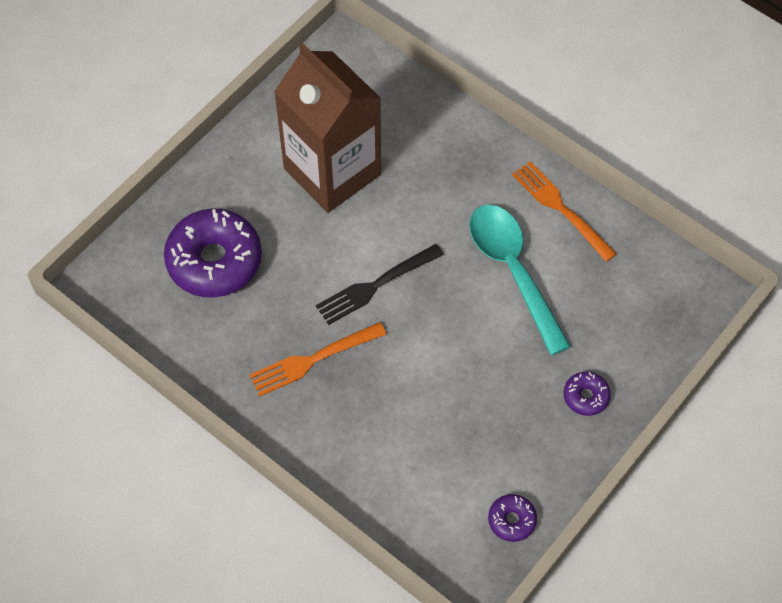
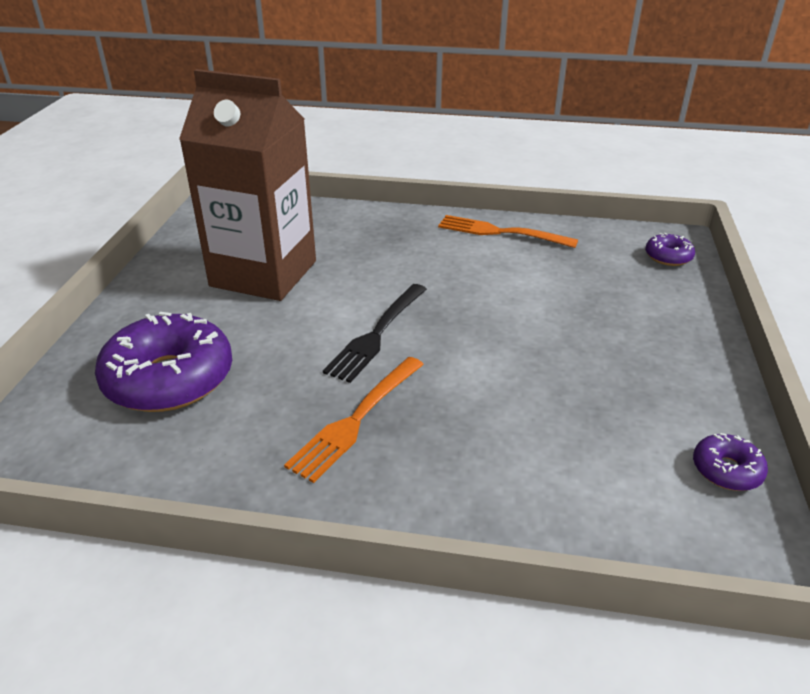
camera: 30 degrees left, 25 degrees down
turquoise spoon [469,205,571,355] -> none
purple donut [563,372,611,416] -> purple donut moved to [645,233,695,266]

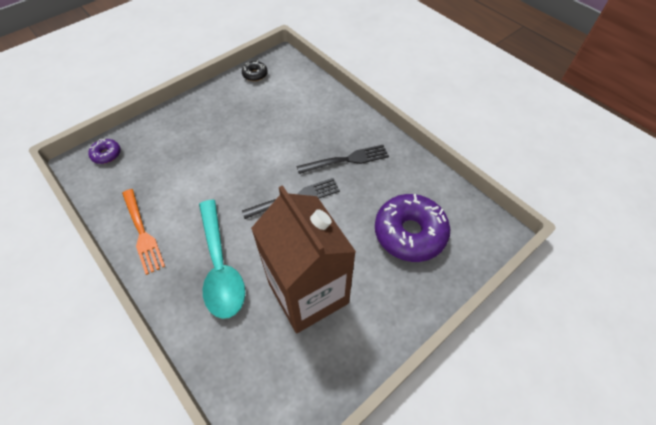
camera: 140 degrees left, 20 degrees up
orange fork [284,357,424,483] -> black fork [296,145,389,174]
purple donut [693,433,768,491] -> black donut [242,61,268,81]
none -> turquoise spoon [199,200,245,319]

